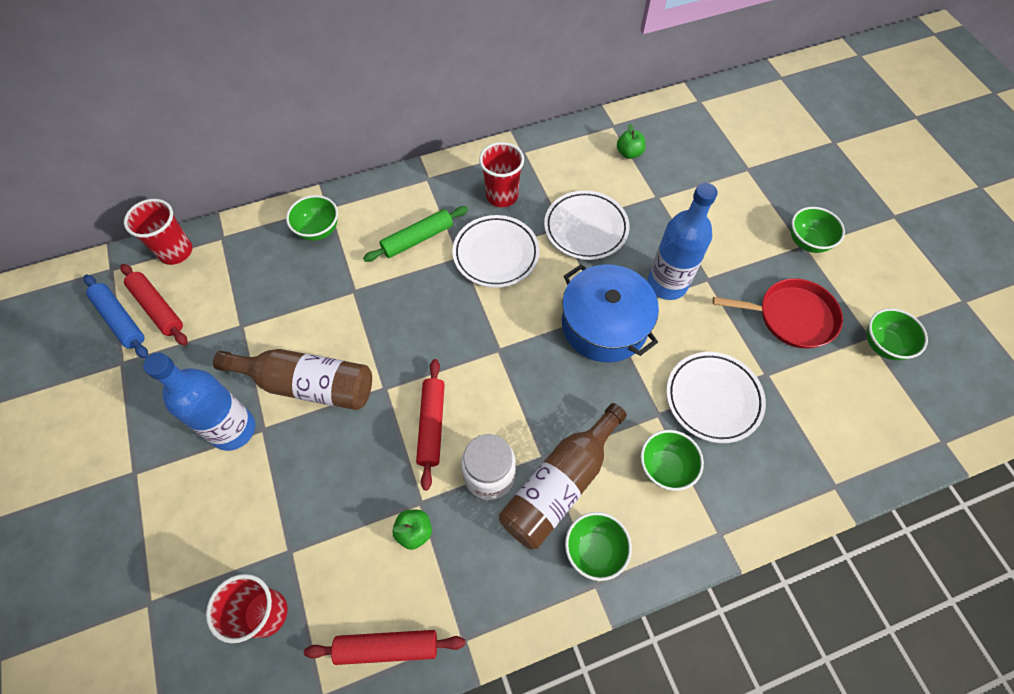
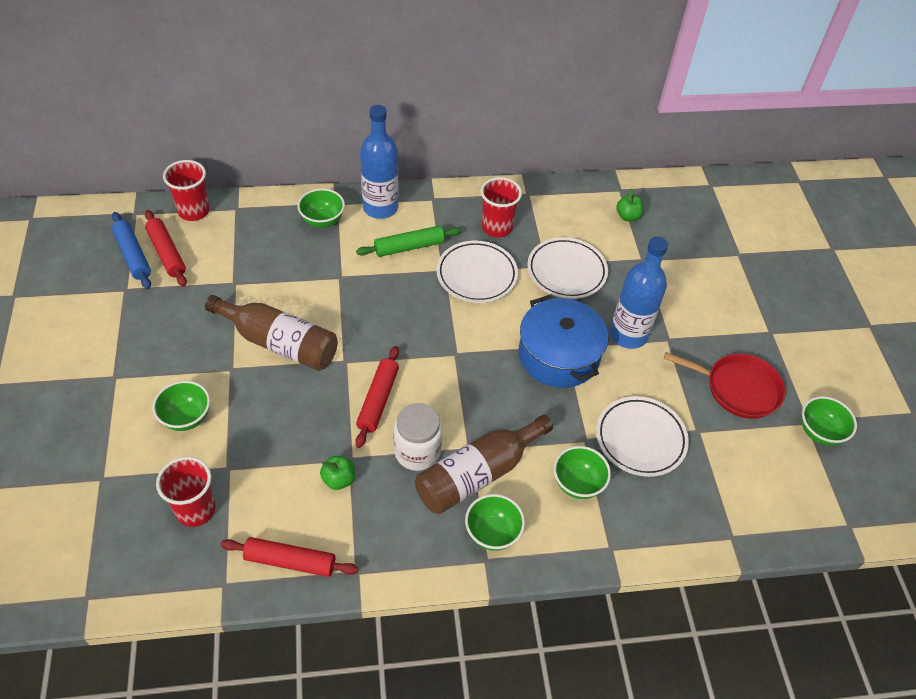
camera: 10 degrees right, 10 degrees down
blue bottle [143,353,255,451] -> blue bottle moved to [360,105,398,219]
green bowl [791,207,845,253] -> green bowl moved to [153,381,210,431]

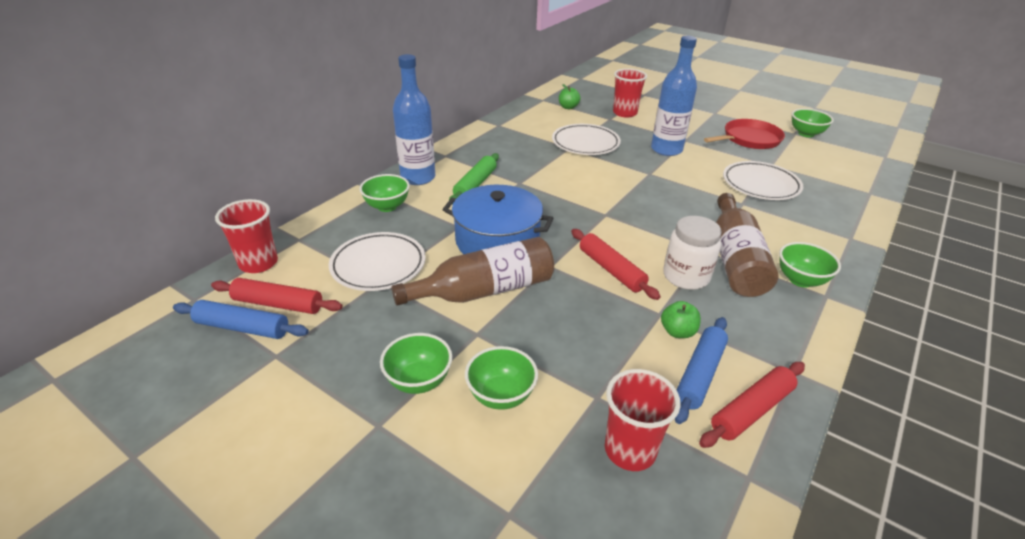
camera: 45 degrees left, 15 degrees down
white plate [437,240,518,303] -> white plate moved to [329,232,426,291]
red cup [481,177,522,237] -> red cup moved to [613,68,647,118]
blue pot [519,295,609,388] -> blue pot moved to [442,185,554,254]
green bowl [554,446,611,499] -> green bowl moved to [380,333,452,394]
none -> blue rolling pin [675,317,728,424]

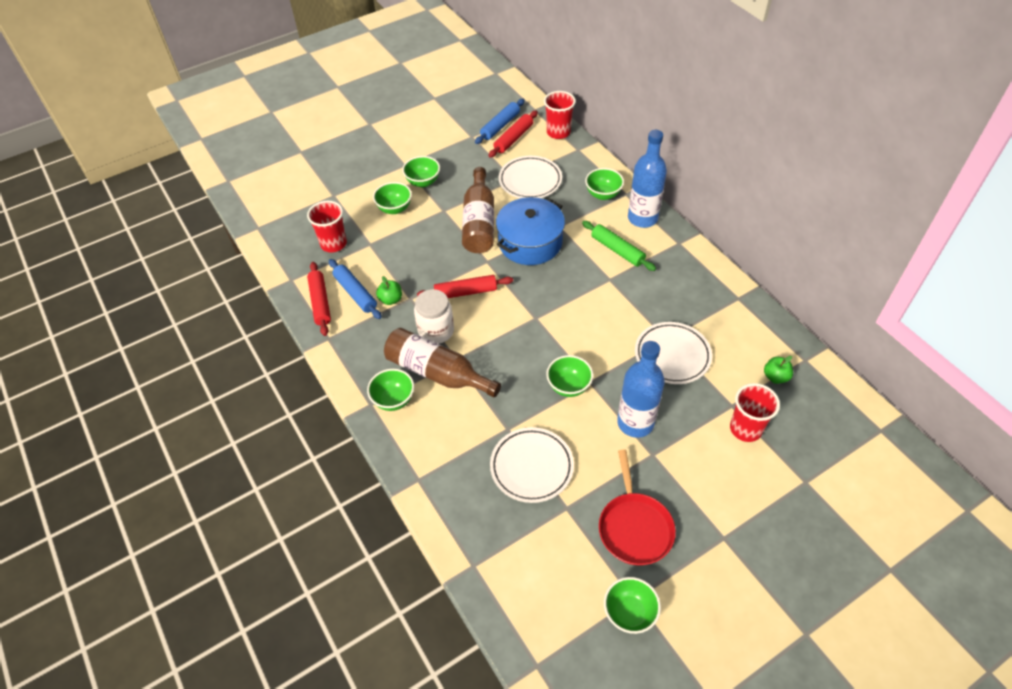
camera: 115 degrees right, 15 degrees up
none -> green bowl [546,355,593,397]

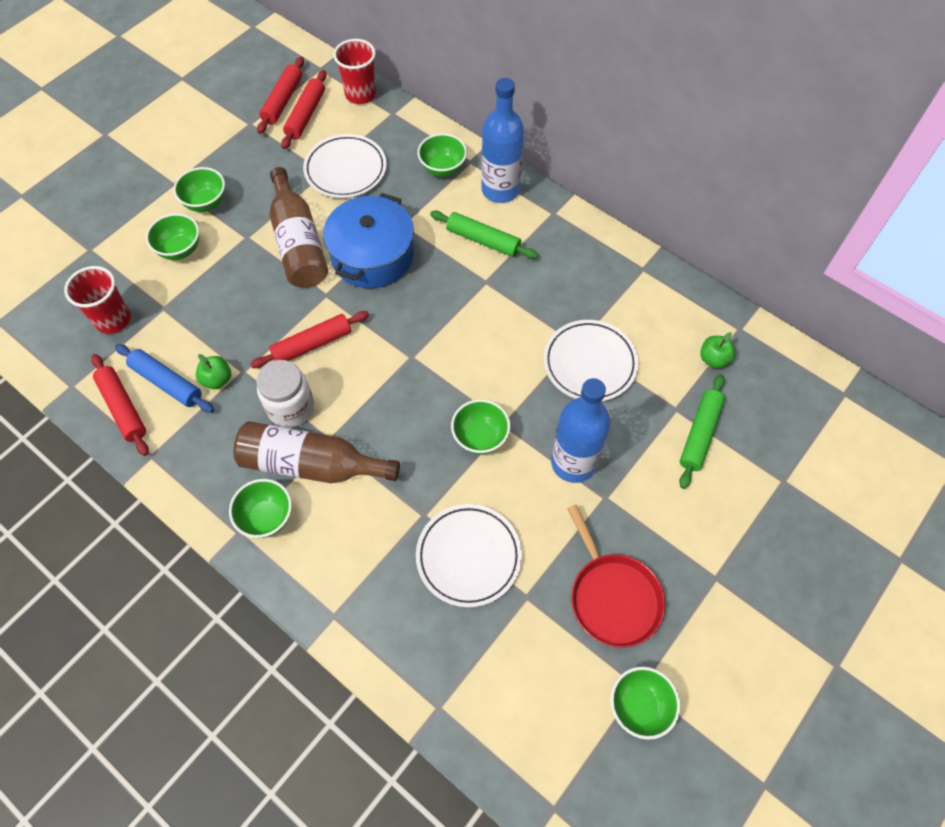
camera: 20 degrees left, 10 degrees up
blue rolling pin [475,99,525,144] -> red rolling pin [257,57,304,134]
red cup [730,383,780,442] -> green rolling pin [679,374,725,489]

